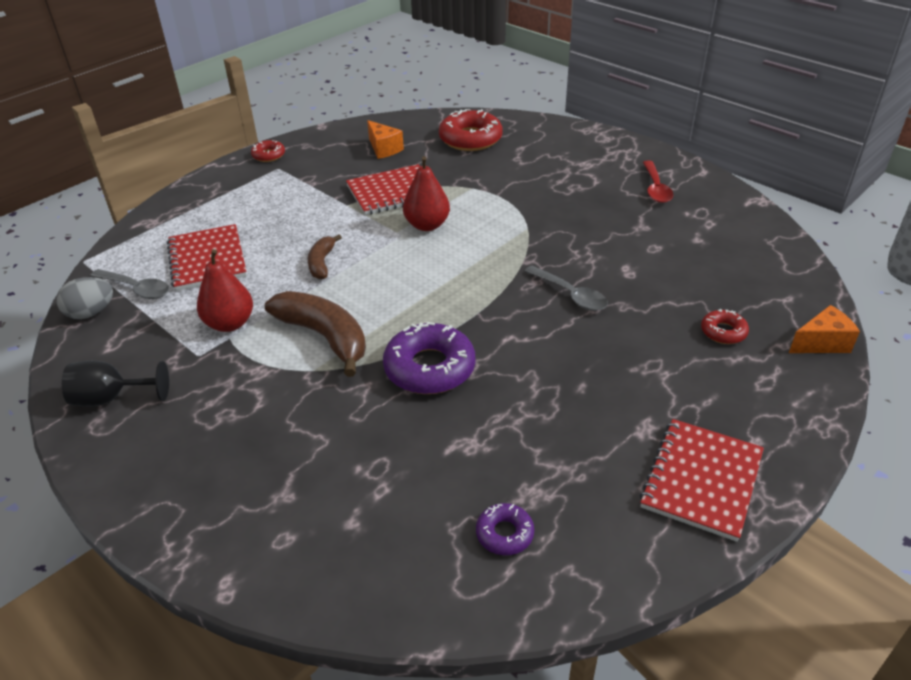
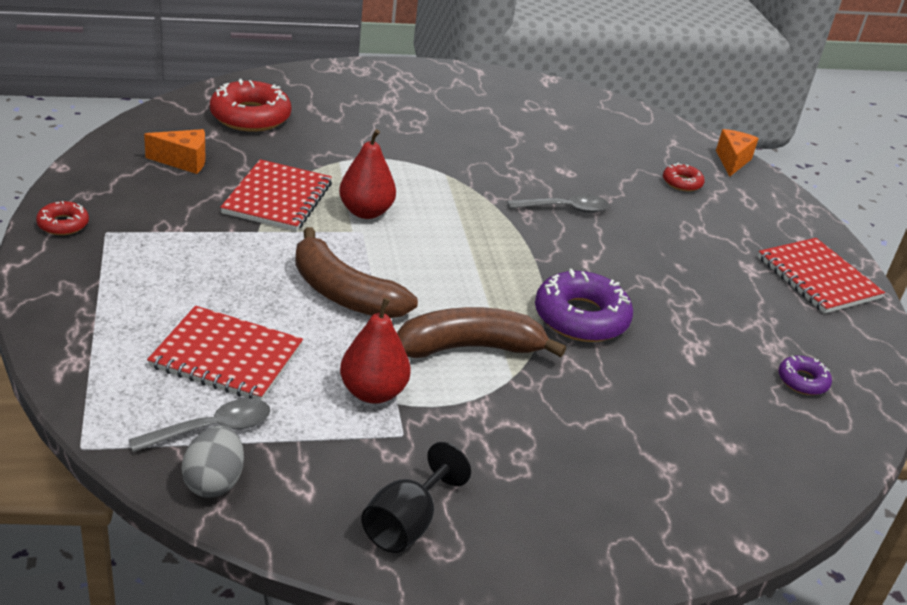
camera: 60 degrees left, 5 degrees down
brown banana [307,234,342,279] -> brown banana [295,227,418,318], size x1.83
red spoon [643,161,673,203] -> none

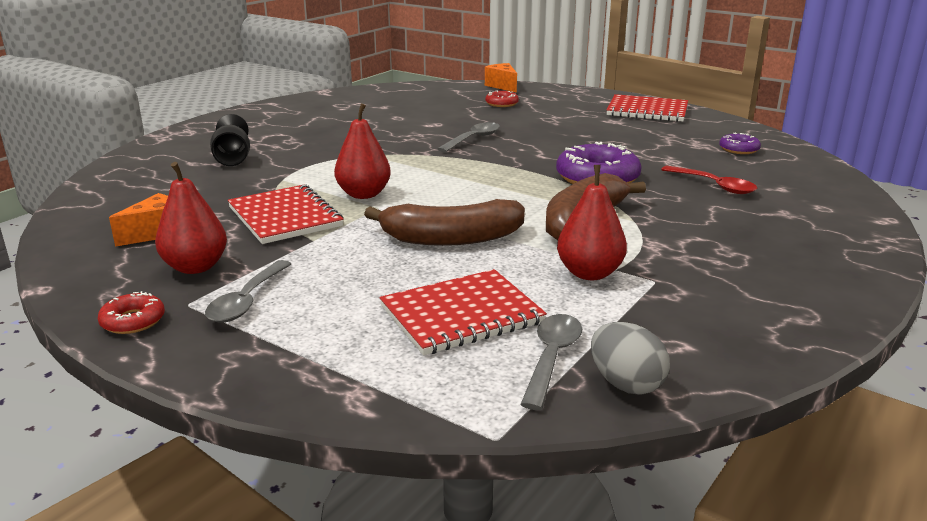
camera: 40 degrees left, 10 degrees down
red donut [210,79,291,132] -> none
black goblet [361,442,471,553] -> black goblet moved to [210,114,250,166]
none -> red pear [155,162,227,274]
none -> grey spoon [205,260,291,323]
none -> red spoon [661,166,757,194]

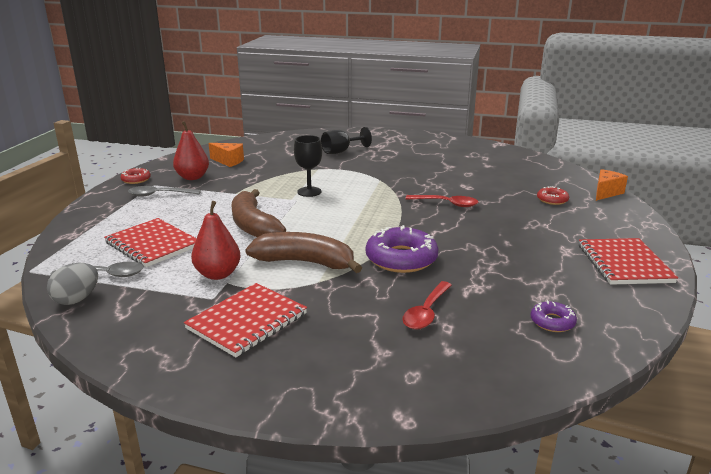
camera: 70 degrees right, 0 degrees up
red notebook [228,184,344,244] -> red notebook moved to [184,283,307,357]
red pear [334,103,391,199] -> black goblet [294,135,322,197]
grey spoon [438,122,500,152] -> red spoon [405,195,478,207]

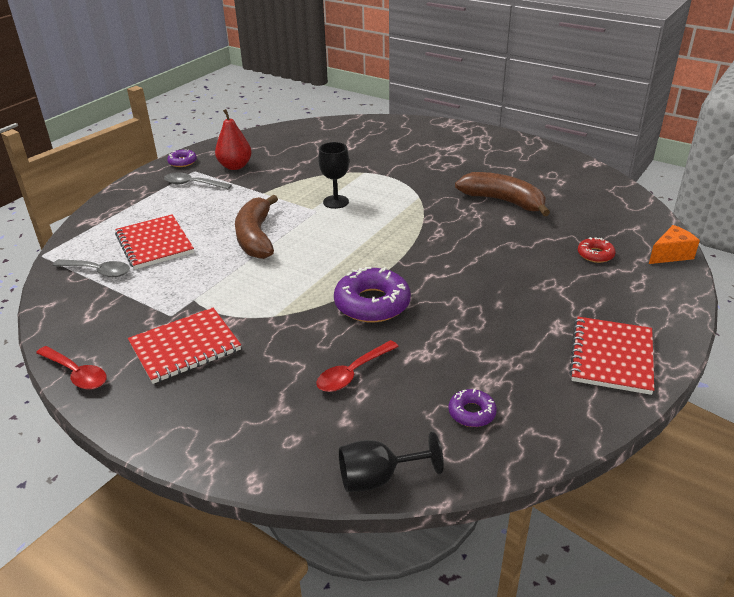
camera: 20 degrees right, 10 degrees up
grey egg [47,263,98,305] -> none
red donut [120,168,151,184] -> purple donut [167,149,197,167]
red pear [191,201,241,280] -> none
orange cheese [209,143,244,167] -> none
brown banana [245,232,362,273] -> brown banana moved to [455,172,550,216]
black goblet [321,127,372,154] -> black goblet moved to [339,432,444,492]
red spoon [405,195,478,207] -> red spoon moved to [36,346,107,390]

